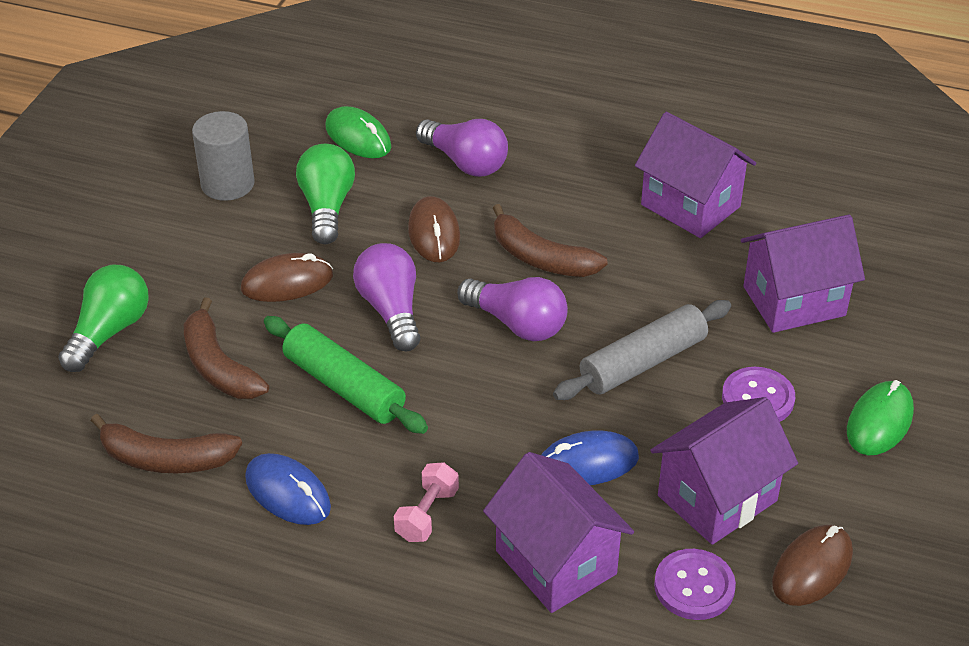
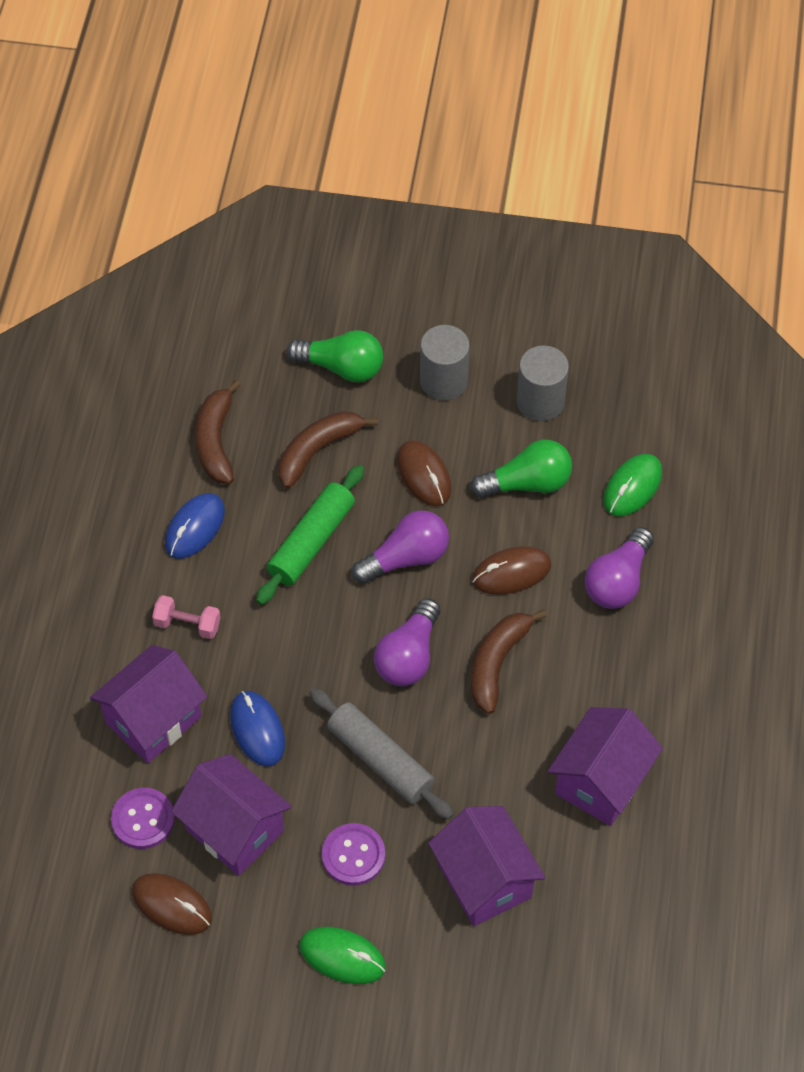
camera: 80 degrees right, 15 degrees up
none -> grey cylinder [420,325,470,400]

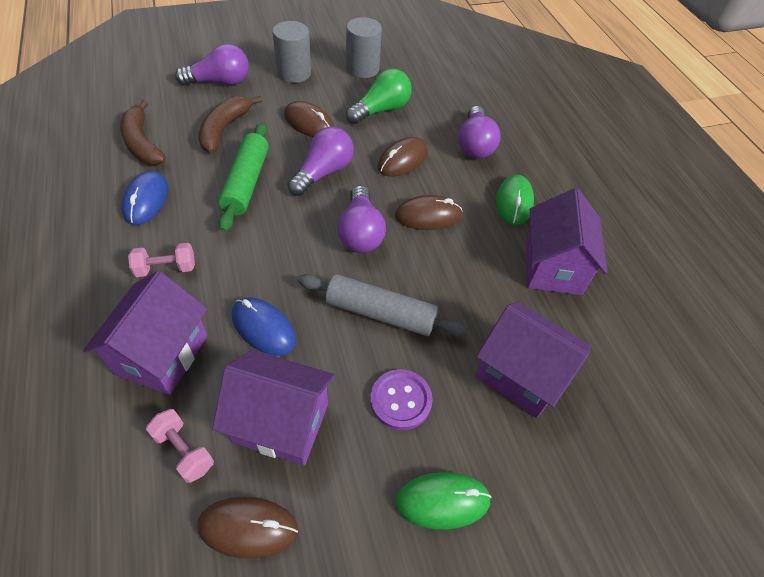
camera: 30 degrees left, 5 degrees down
purple button [111,788,175,849] -> pink dumbbell [146,409,214,483]
green light bulb [287,330,383,383] -> purple light bulb [175,44,249,85]
brown banana [471,610,547,714] -> brown mouse [395,195,463,230]
green mouse [603,454,662,516] -> green mouse moved to [496,174,534,226]

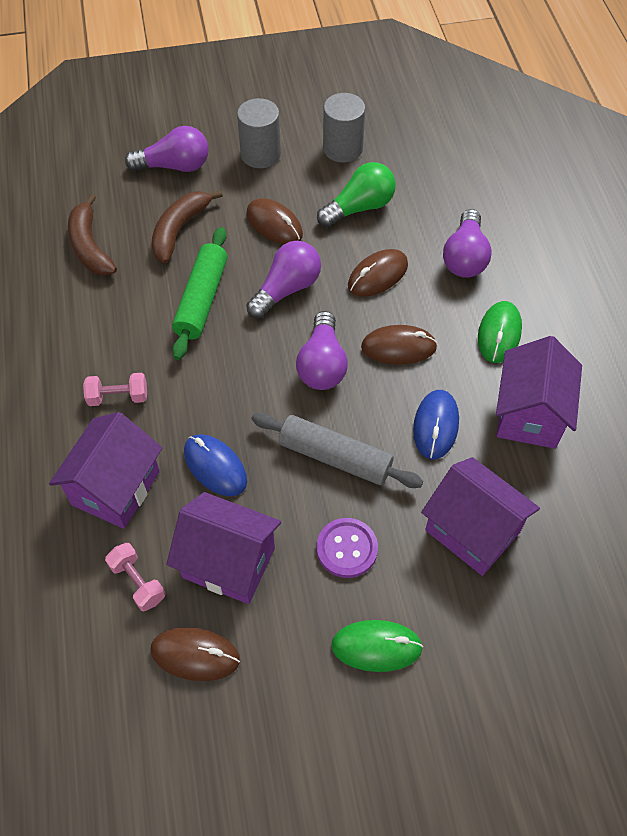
camera: 10 degrees right, 5 degrees up
blue mouse [121,171,168,225] -> blue mouse moved to [413,390,459,460]

